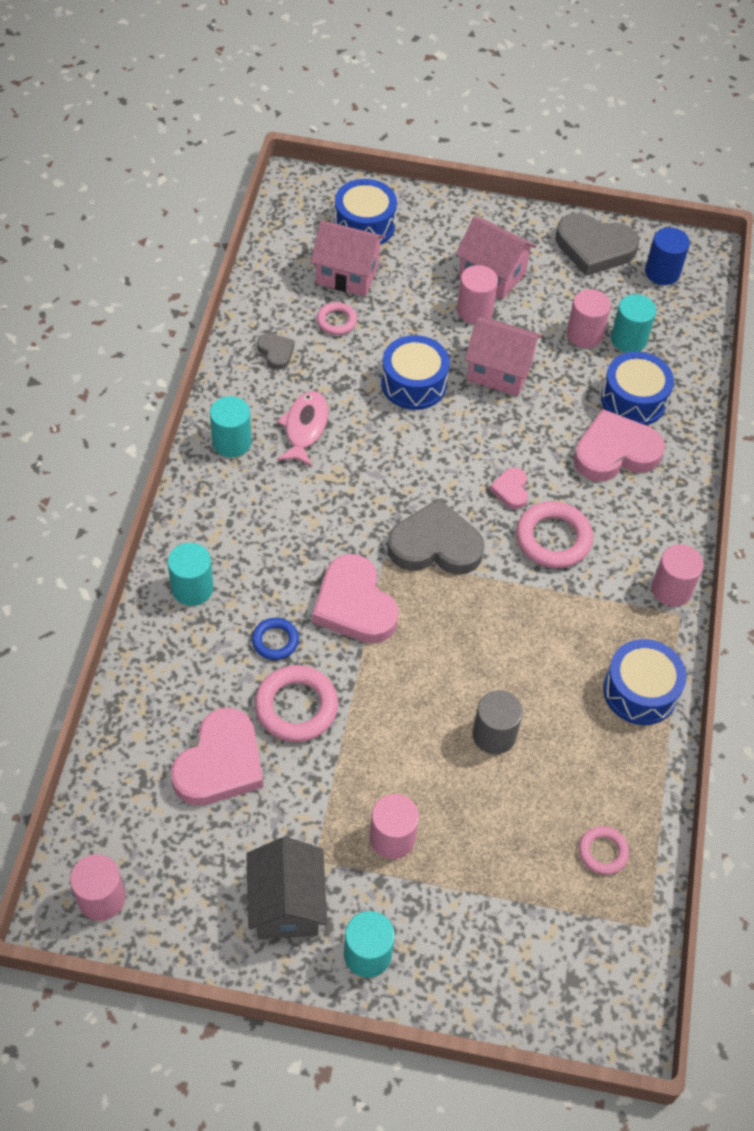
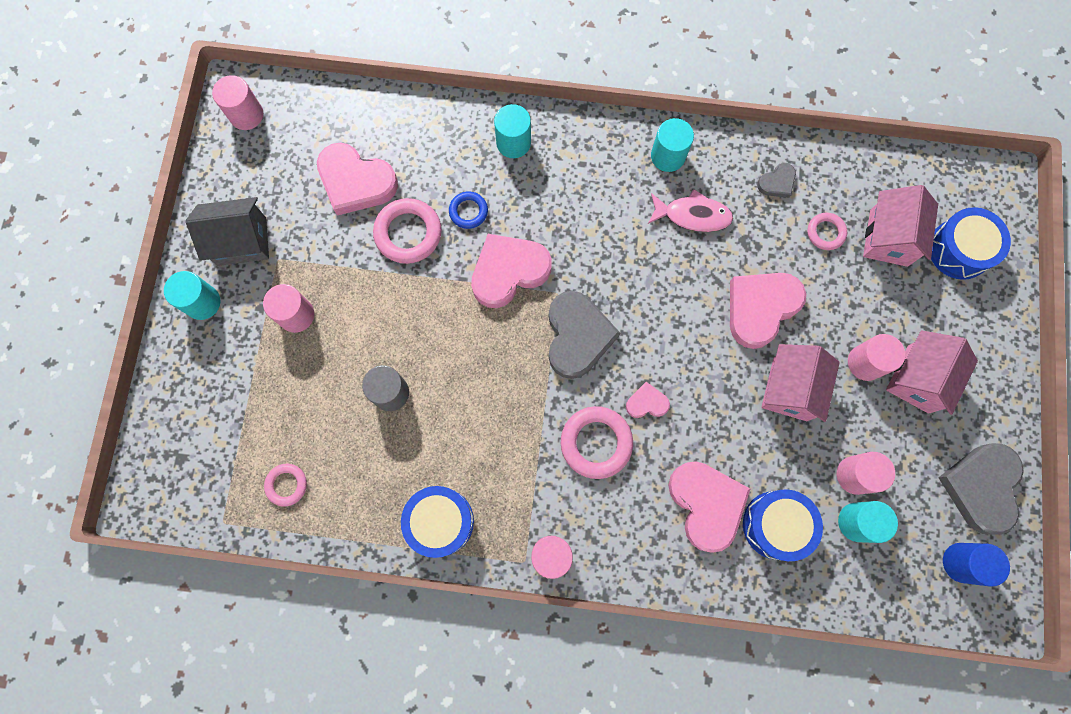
camera: 90 degrees right, 20 degrees up
blue drum [381,335,450,410] -> pink heart [730,273,806,349]

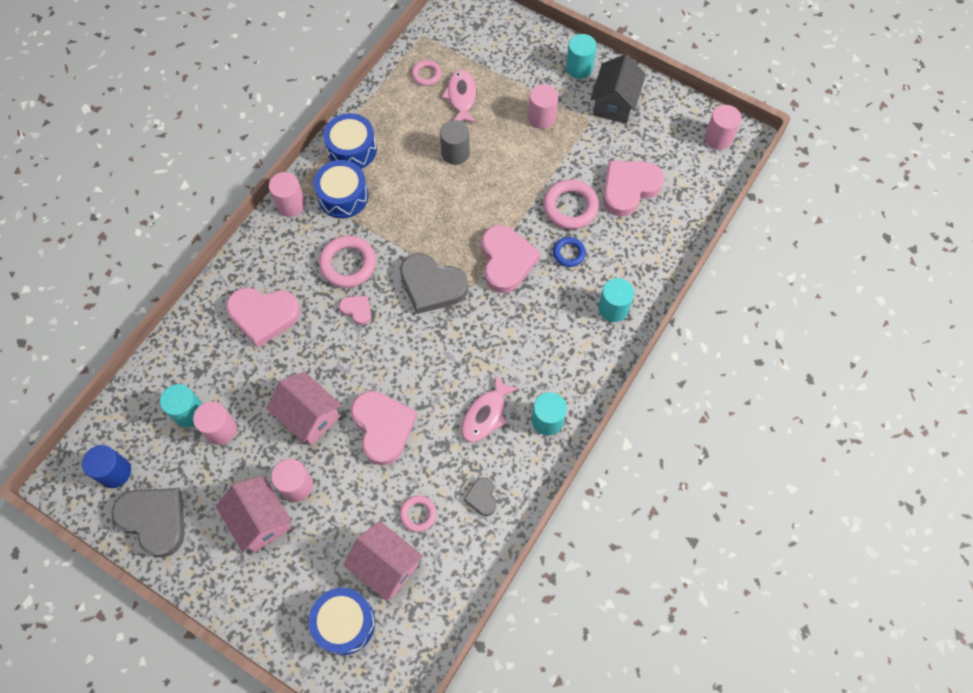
camera: 115 degrees right, 10 degrees down
pink heart [626,382,670,418] -> pink heart turned 75 degrees counterclockwise [339,296,371,325]
blue drum [743,489,823,561] -> blue drum moved to [313,160,368,218]
none -> pink fish [442,69,477,123]

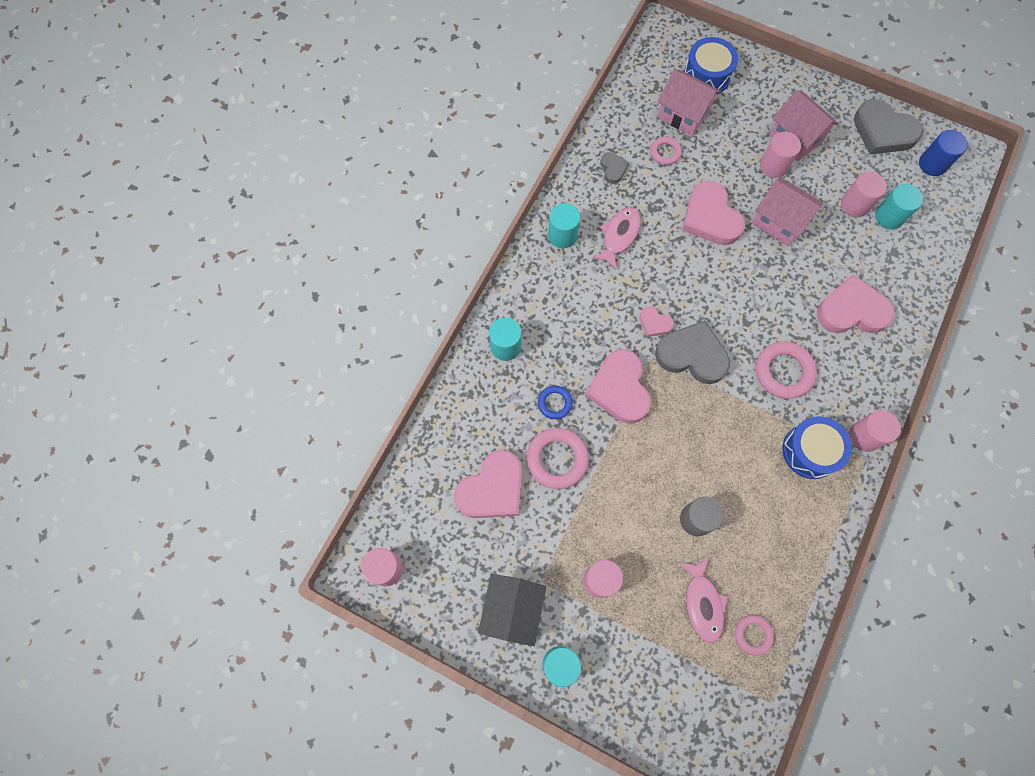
camera: 175 degrees right, 5 degrees up
blue drum [323,113,377,169] -> none
pink heart [339,296,371,325] -> pink heart moved to [640,307,674,337]

